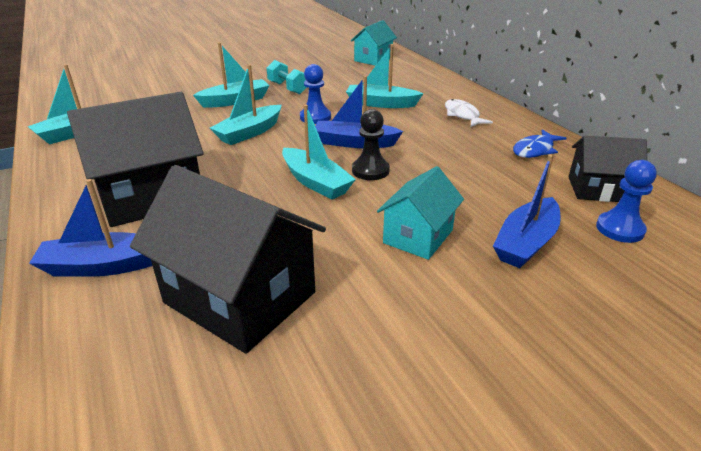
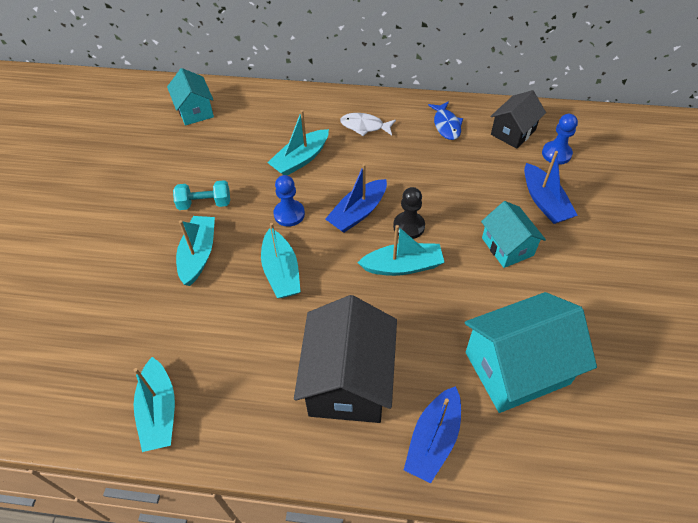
camera: 55 degrees left, 20 degrees up
black house [130,165,326,354] -> turquoise house [465,292,597,413]

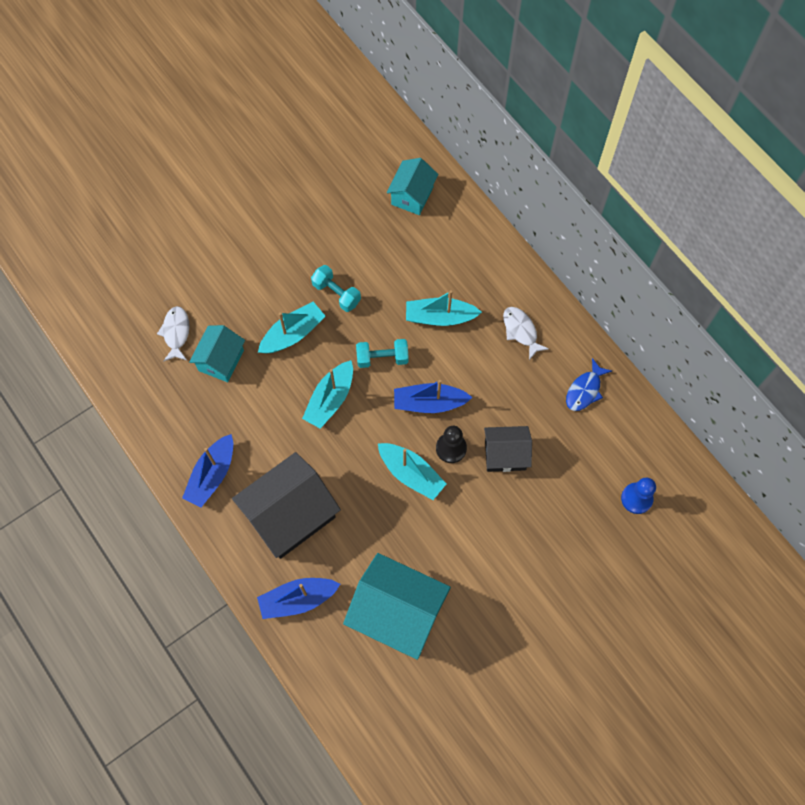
camera: 45 degrees right, 15 degrees up
turquoise boat [133,357,175,452] -> none
blue pawn [273,175,305,227] -> turquoise dumbbell [356,339,409,368]
turquoise house [481,201,546,268] -> turquoise house moved to [189,325,245,382]
black house [490,90,546,149] -> black house moved to [484,426,532,472]
blue boat [524,151,578,224] -> blue boat moved to [182,434,233,507]
none -> white fish [157,306,190,362]

